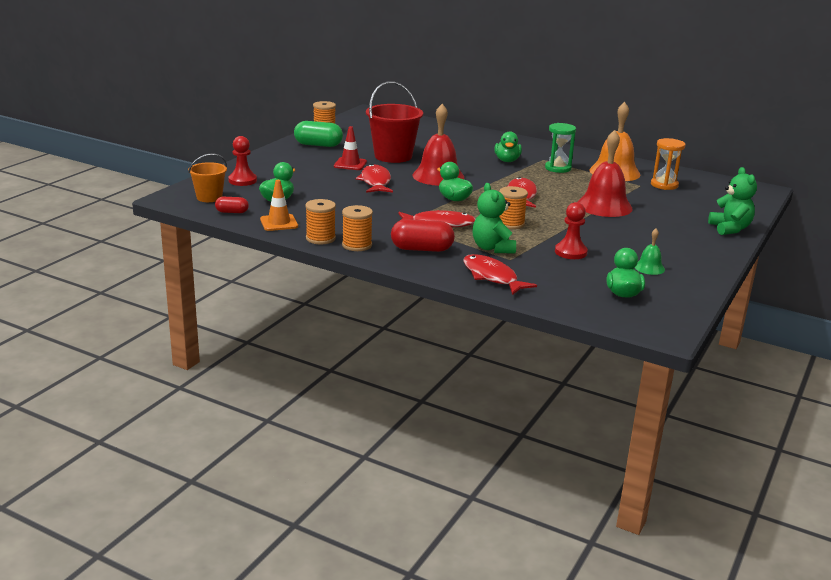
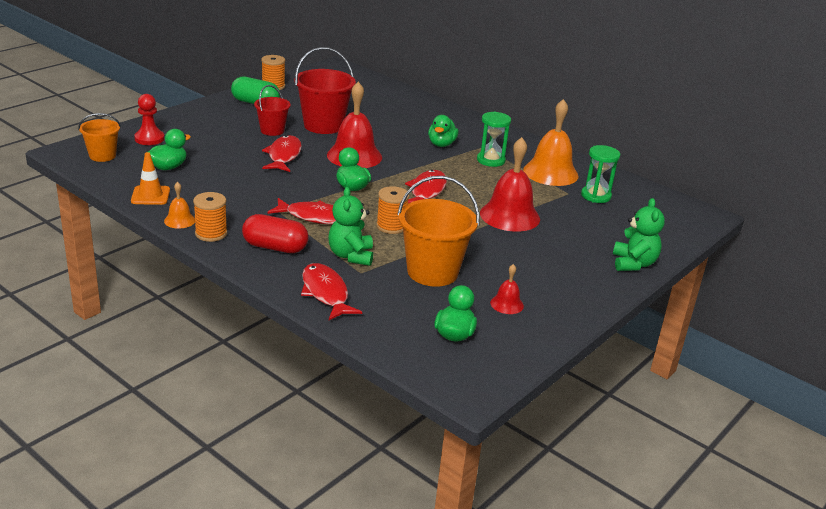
camera: 10 degrees right, 5 degrees up
red capsule [215,197,249,213] -> none
orange spool [305,199,336,244] -> orange bell [164,182,195,229]
red traffic cone [334,126,367,170] -> red bucket [254,85,291,136]
red pawn [555,202,588,259] -> orange bucket [397,176,479,287]
green bell [635,229,665,275] -> red bell [490,264,524,314]
orange hourglass [651,138,686,190] -> green hourglass [581,145,620,203]

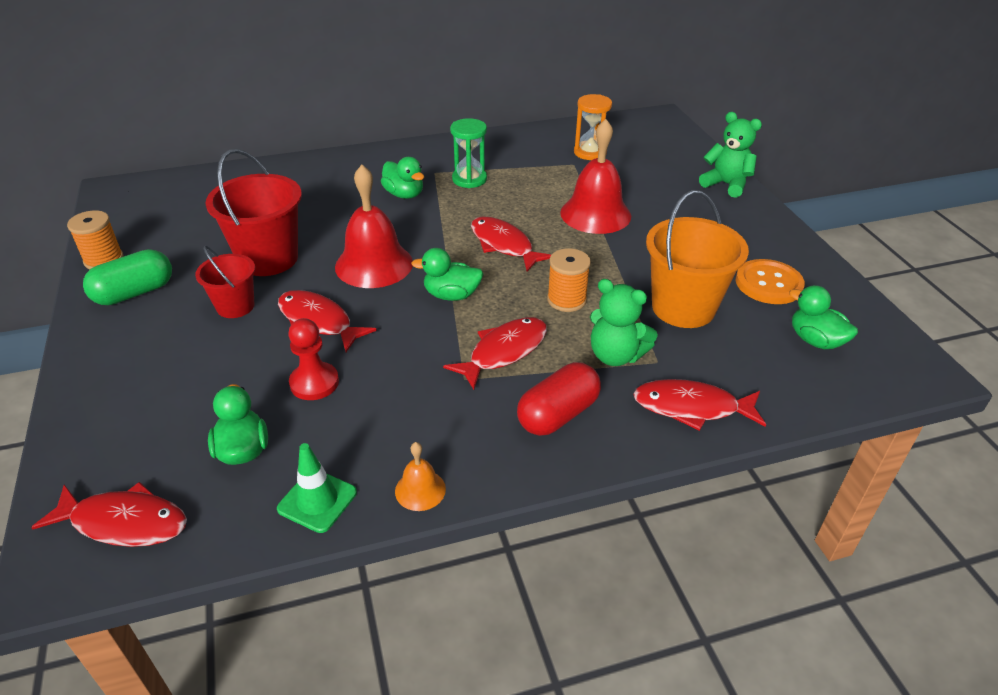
camera: 55 degrees left, 10 degrees up
orange bucket [78,113,121,162] -> red fish [31,482,187,547]
orange traffic cone [131,152,170,205] -> green traffic cone [277,443,357,533]
red pawn [134,94,164,145] -> red pawn moved to [288,318,339,400]
orange spool [193,192,227,242] -> none
red bell [490,264,524,314] -> orange button [736,259,805,304]
orange bell [523,99,578,186] -> none
green hourglass [581,145,620,203] -> orange hourglass [574,94,612,160]

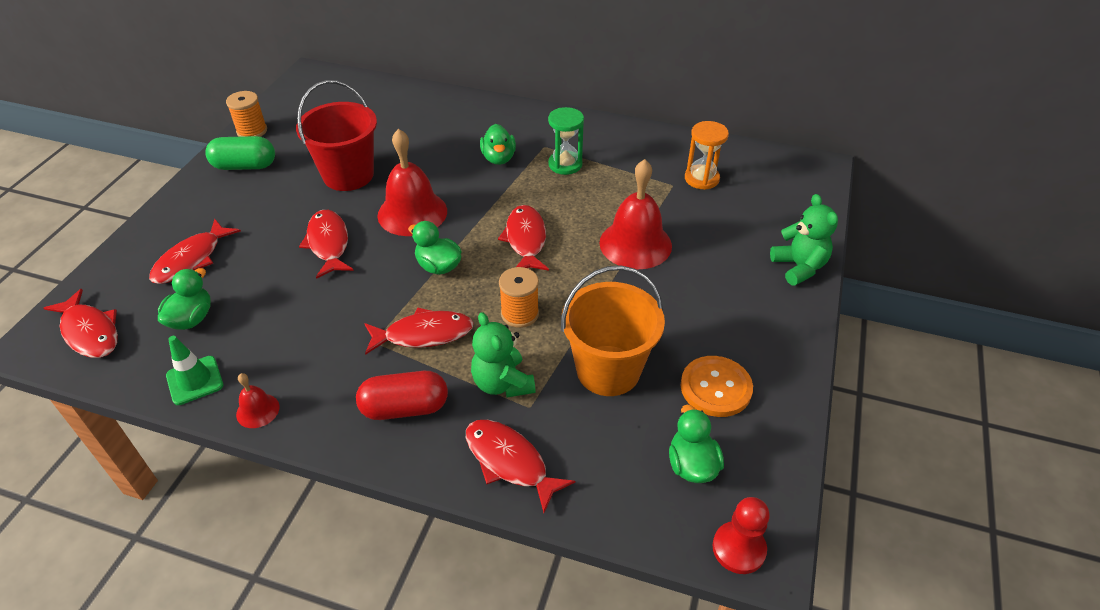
camera: 35 degrees right, 5 degrees up
red bucket [195,246,255,318] -> none
red pawn [288,318,339,400] -> red pawn moved to [712,497,770,574]
orange bell [395,442,446,511] -> red bell [236,373,279,428]
none -> red fish [149,219,241,284]

